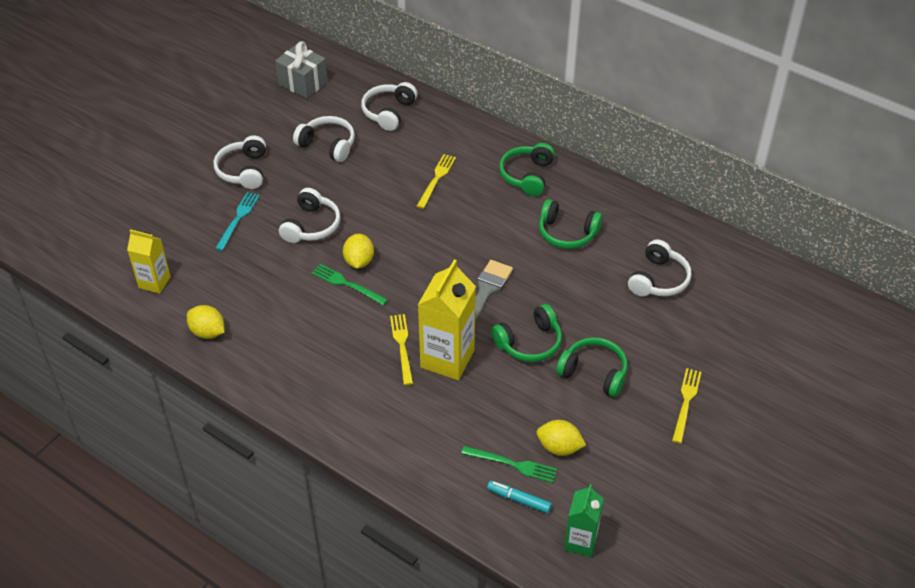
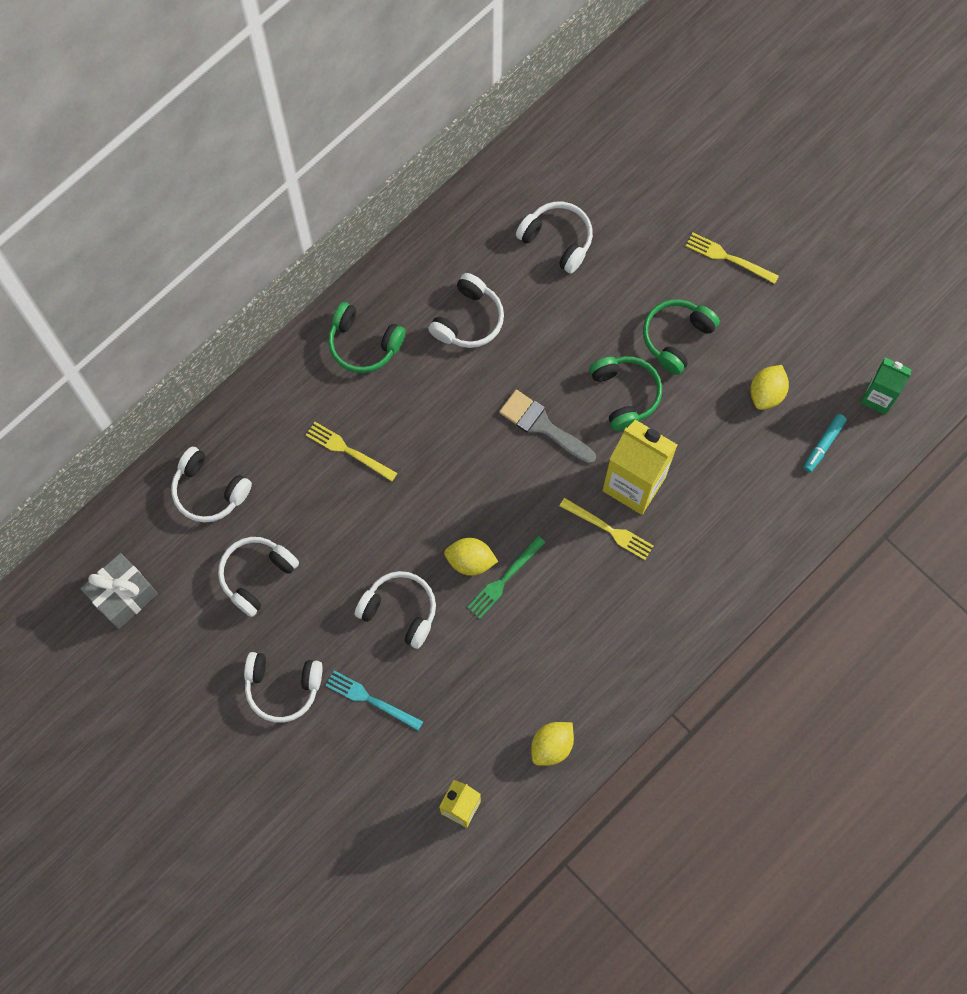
camera: 80 degrees left, 25 degrees up
yellow fork [390,314,413,385] -> yellow fork turned 150 degrees counterclockwise [560,498,654,560]
green fork [461,446,557,483] -> none
green headphones [539,199,603,249] -> white headphones [428,273,504,348]

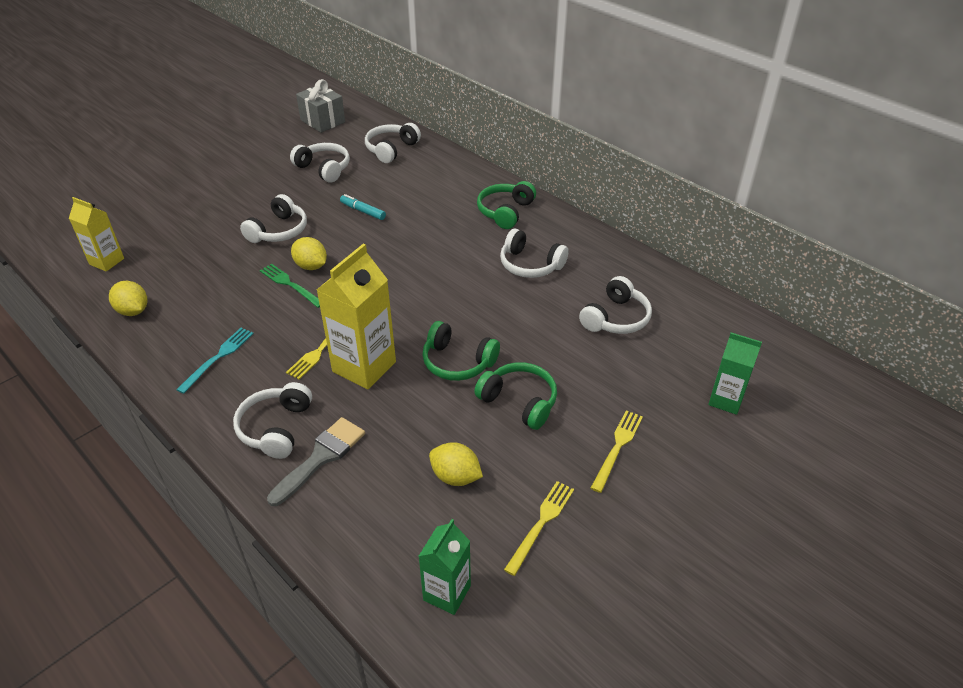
camera: 90 degrees right, 30 degrees down
white headphones [244,652,323,723] -> white headphones moved to [233,382,312,459]
yellow fork [306,422,397,482] -> yellow fork moved to [504,481,574,576]
turquoise fork [325,670,423,731] -> turquoise fork moved to [176,328,254,394]
yellow lemon [444,538,498,576] -> yellow lemon turned 60 degrees counterclockwise [291,237,327,270]
grey brush [499,390,596,464] -> grey brush moved to [267,417,365,506]
green headphones [589,356,662,431] -> green headphones turned 45 degrees clockwise [422,321,500,381]
turquoise marker [803,414,847,473] -> turquoise marker moved to [340,194,386,220]
none -> green carton [708,332,762,415]

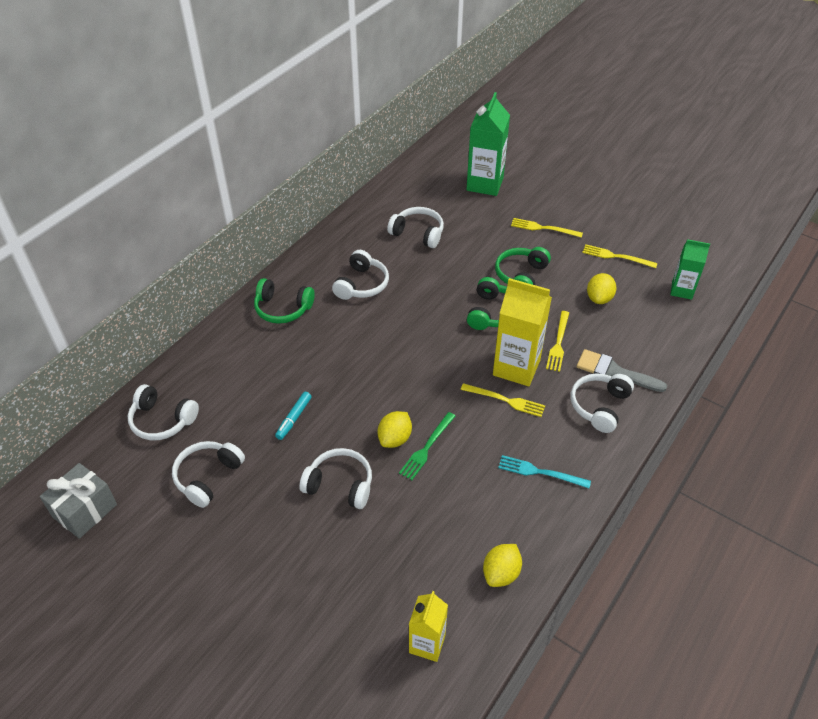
camera: 100 degrees left, 5 degrees up
white headphones [233,382,312,459] -> white headphones turned 120 degrees clockwise [571,373,634,433]
green carton [708,332,762,415] -> green carton [466,92,510,196], size x1.66
none -> yellow fork [546,311,569,372]

